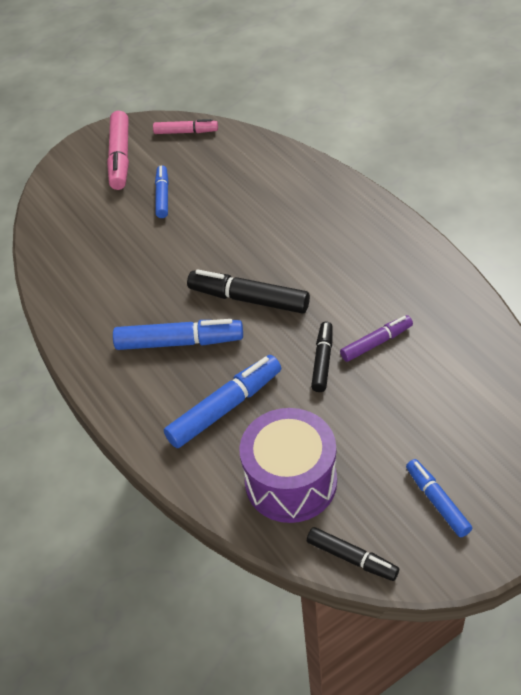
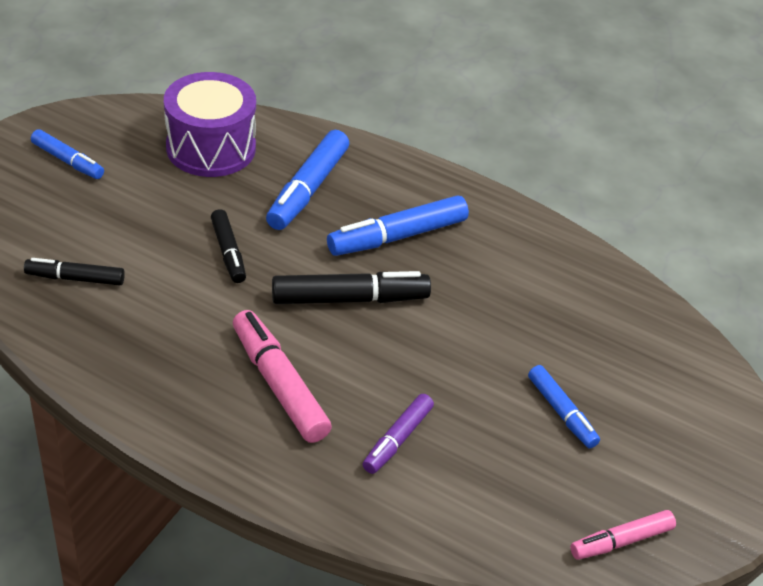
camera: 145 degrees right, 5 degrees down
pink marker [107,111,129,190] -> pink marker moved to [233,310,332,443]
black marker [307,527,399,581] -> black marker moved to [24,258,125,285]
purple marker [340,315,413,362] -> purple marker moved to [363,394,434,474]

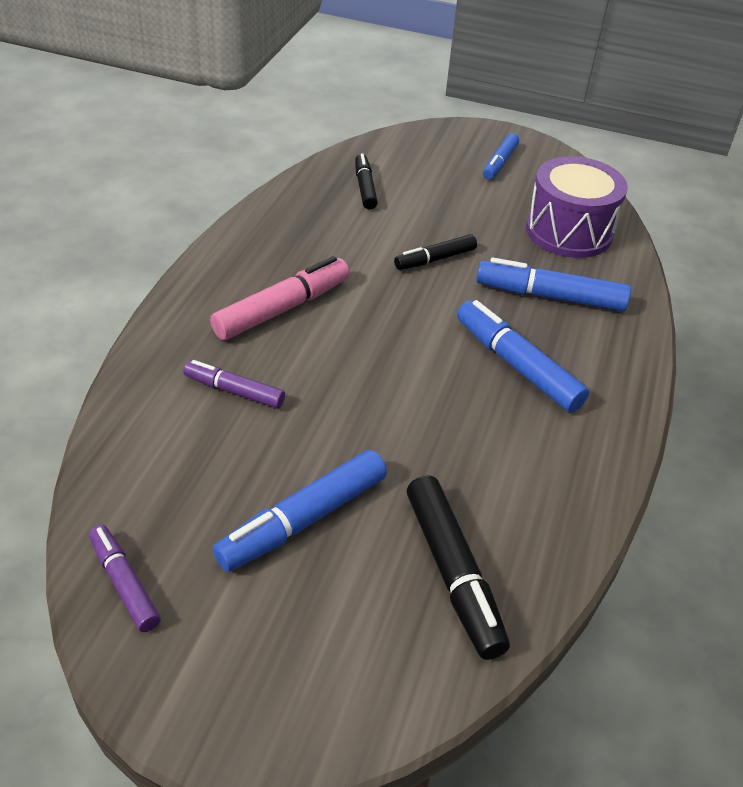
camera: 80 degrees right, 0 degrees up
black marker [272,271,431,304] -> black marker moved to [407,475,510,660]
blue marker [528,365,600,448] -> blue marker [212,450,387,572], size x1.61
pink marker [570,510,676,560] -> purple marker [89,525,161,632]

